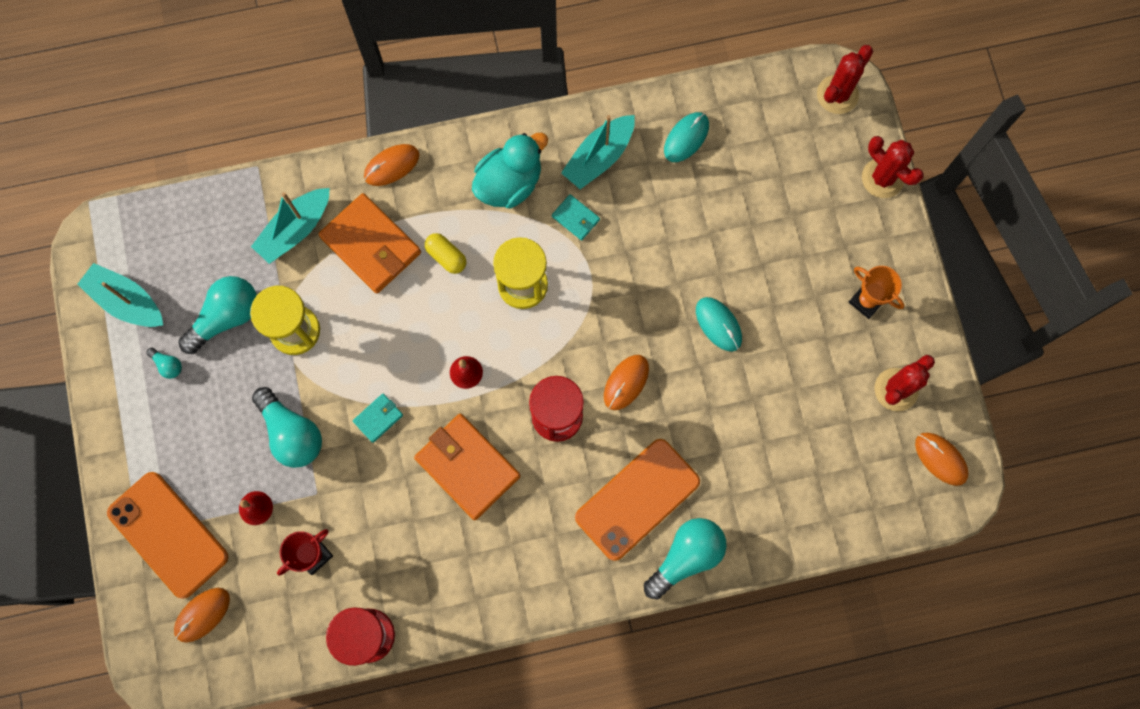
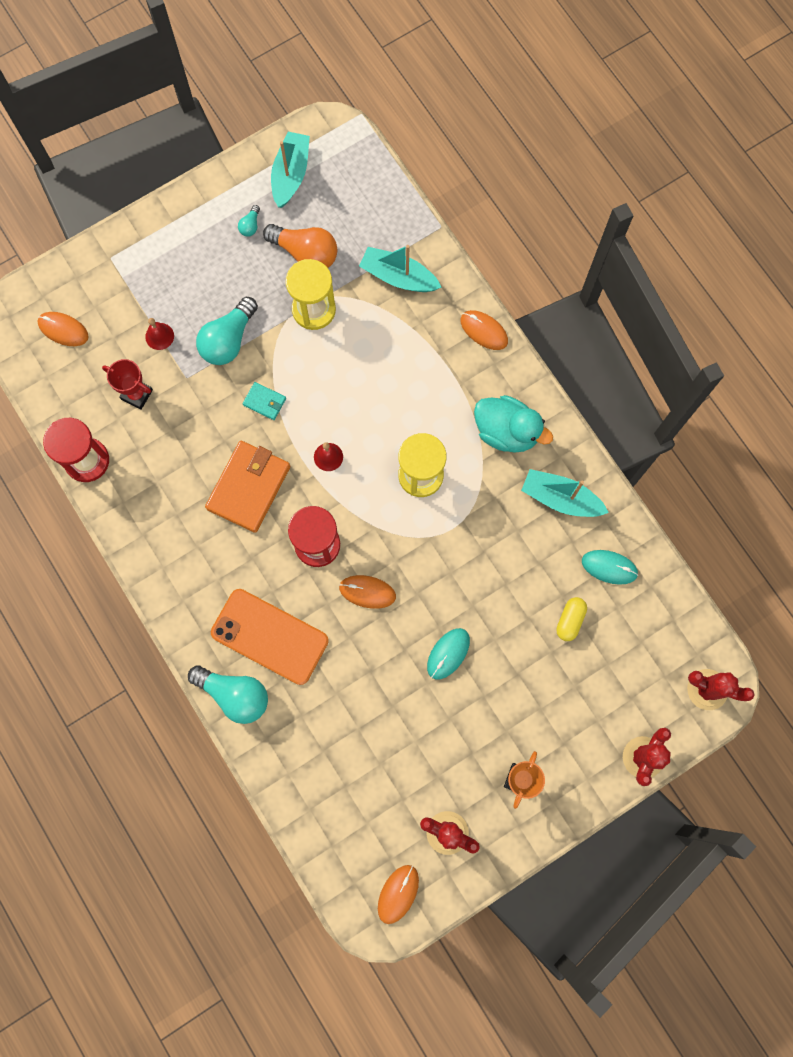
camera: 70 degrees right, 0 degrees up
orange phone [107,472,228,599] -> none
turquoise light bulb [178,276,257,354] -> orange light bulb [263,224,337,268]
orange wallet [319,193,421,294] -> none
yellow capsule [425,233,466,274] -> yellow capsule moved to [556,597,587,641]
turquoise wallet [552,194,600,240] -> none

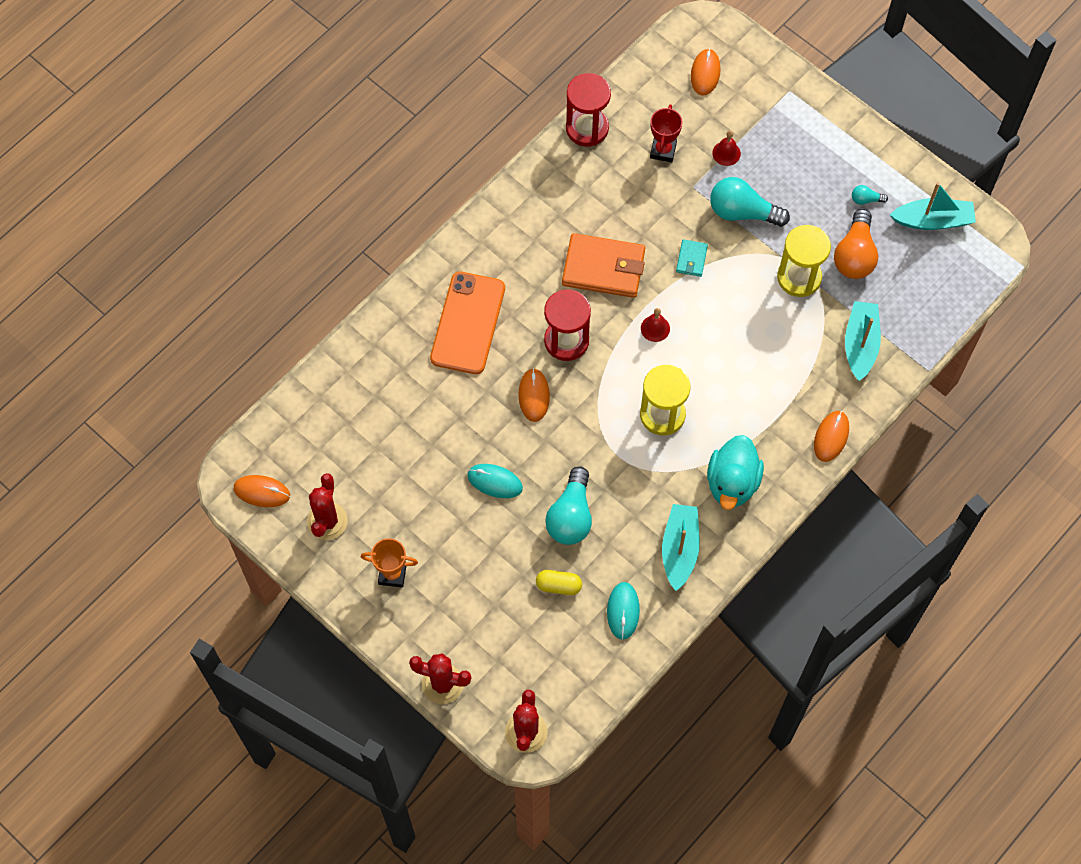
camera: 75 degrees right, 10 degrees down
turquoise light bulb [188,665,268,724] -> turquoise light bulb moved to [545,466,592,545]

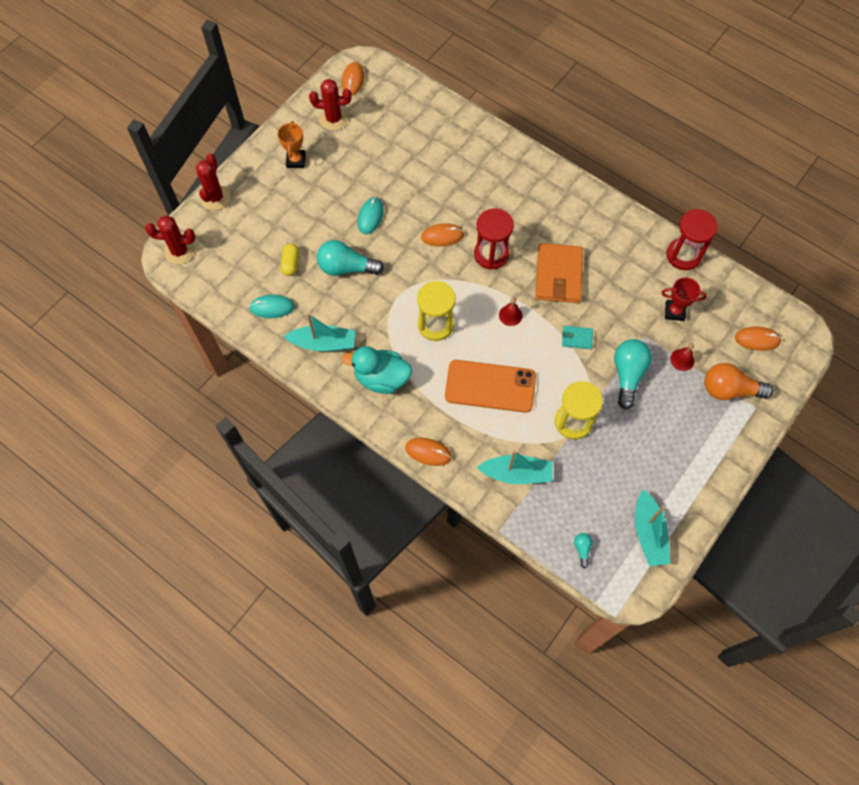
camera: 85 degrees right, 0 degrees up
orange phone [430,272,505,374] -> orange phone moved to [445,360,536,413]
orange light bulb [834,209,878,279] -> orange light bulb moved to [705,363,773,400]
turquoise light bulb [852,185,888,205] -> turquoise light bulb moved to [574,533,592,568]

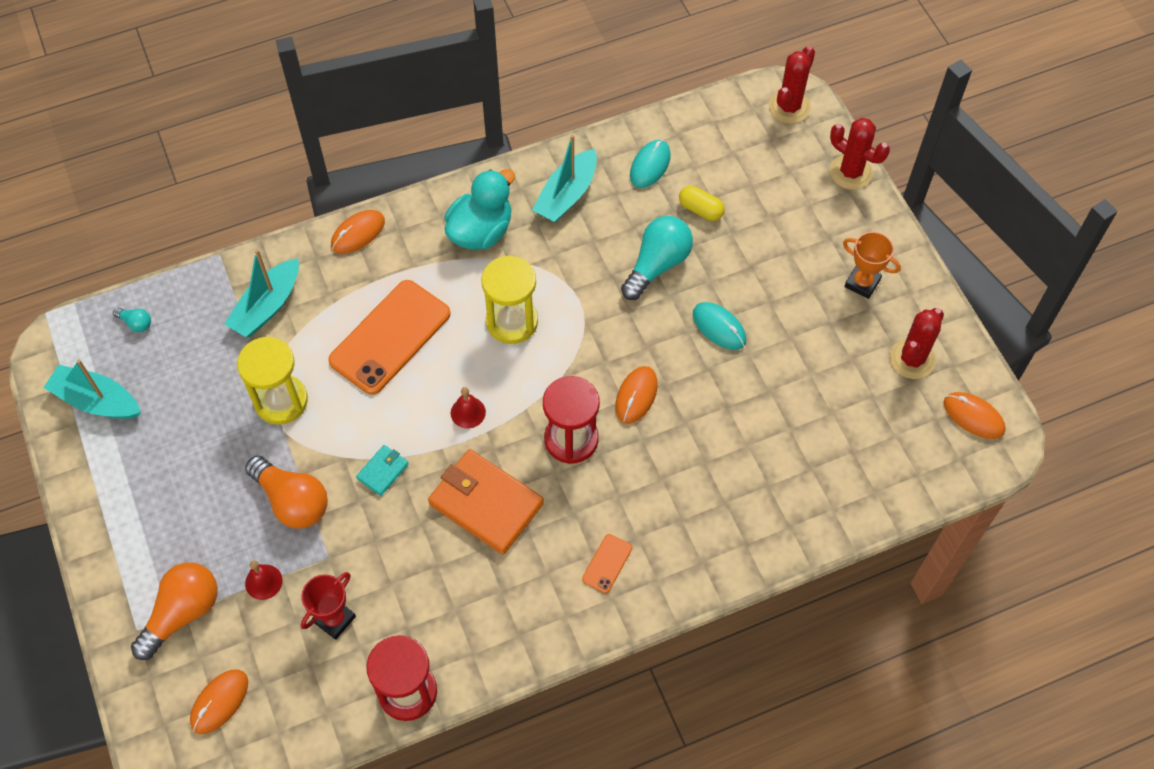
camera: 120 degrees right, 5 degrees down
turquoise light bulb [614,339,652,409] -> orange light bulb [245,456,328,529]
none -> orange phone [582,534,632,593]

